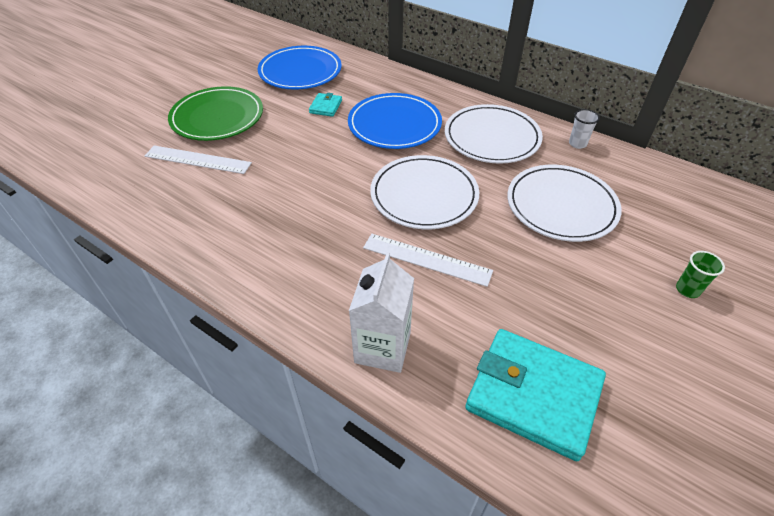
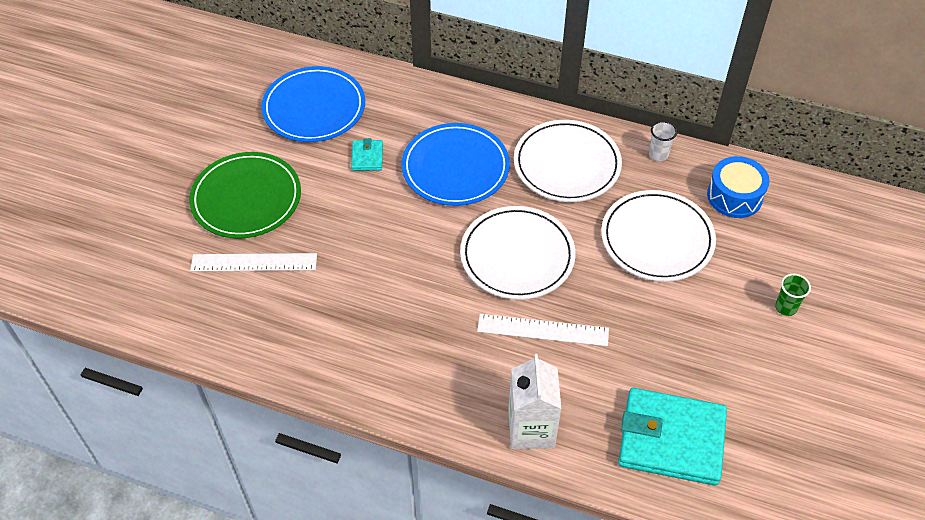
camera: 15 degrees left, 5 degrees up
none -> blue drum [707,156,770,218]

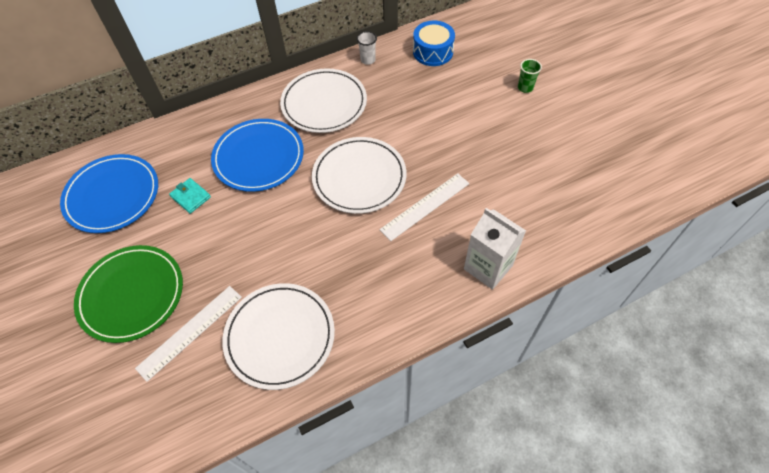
camera: 45 degrees left, 5 degrees up
white plate [601,190,716,282] -> white plate moved to [222,283,335,390]
turquoise wallet [618,388,727,486] -> none

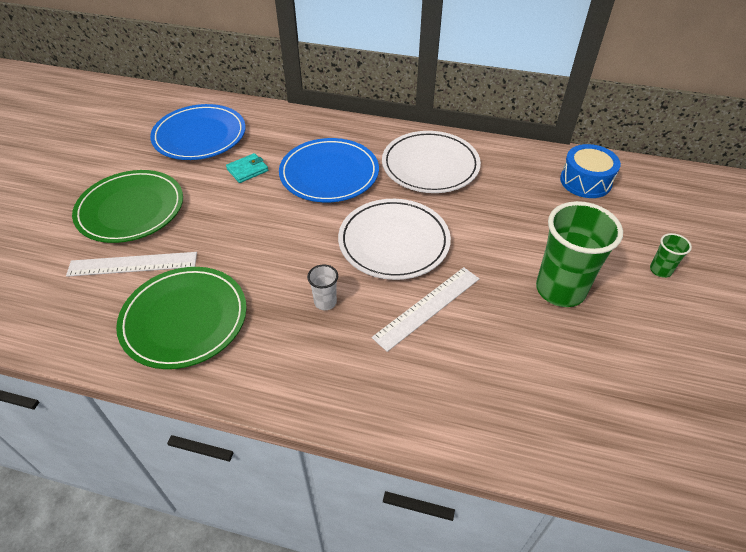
camera: 40 degrees right, 10 degrees down
turquoise wallet [169,178,211,214] -> turquoise wallet turned 60 degrees clockwise [226,153,268,183]
white plate [222,283,335,390] -> green plate [116,267,247,369]
white cup [357,31,377,65] -> white cup moved to [307,265,338,310]
white ruler [379,173,469,241] -> white ruler turned 45 degrees counterclockwise [372,267,479,352]
white carton [464,208,526,290] -> none
none -> green cup [536,201,623,307]

